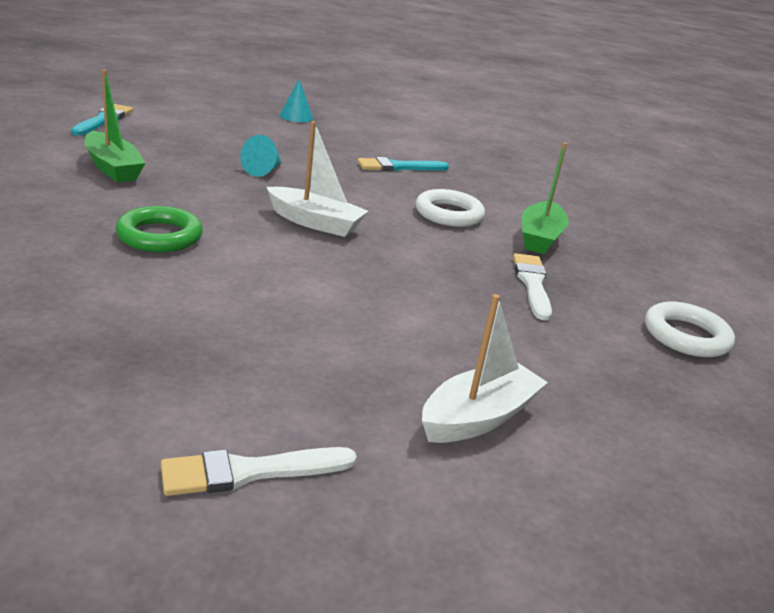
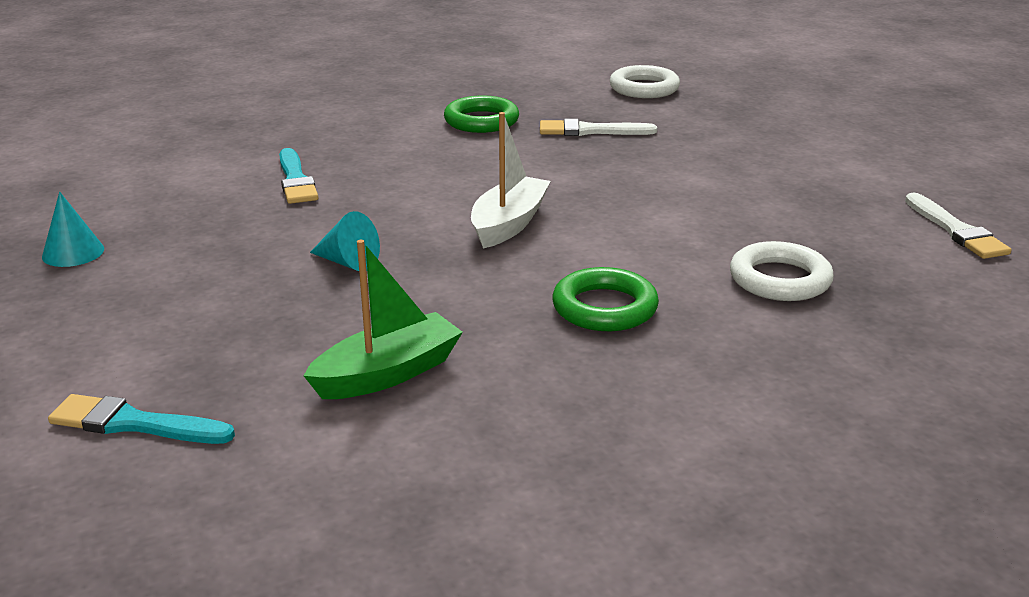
camera: 85 degrees left, 0 degrees up
white ring [416,189,485,227] -> white ring moved to [730,241,834,301]
white boat [422,294,548,443] -> none
green boat [522,142,569,254] -> green ring [444,95,519,133]

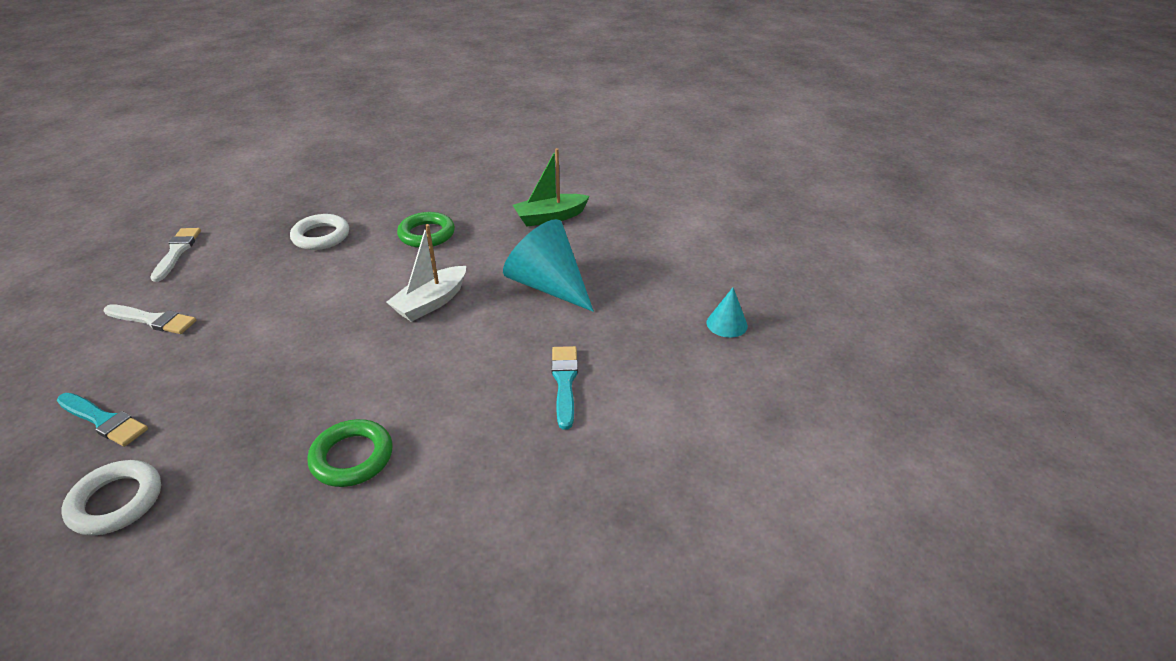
camera: 165 degrees left, 10 degrees up
turquoise brush [48,394,235,444] -> turquoise brush moved to [57,393,148,447]
turquoise cone [310,211,380,271] -> turquoise cone [503,219,594,312], size x2.03
white brush [540,119,657,136] -> white brush moved to [104,304,196,334]

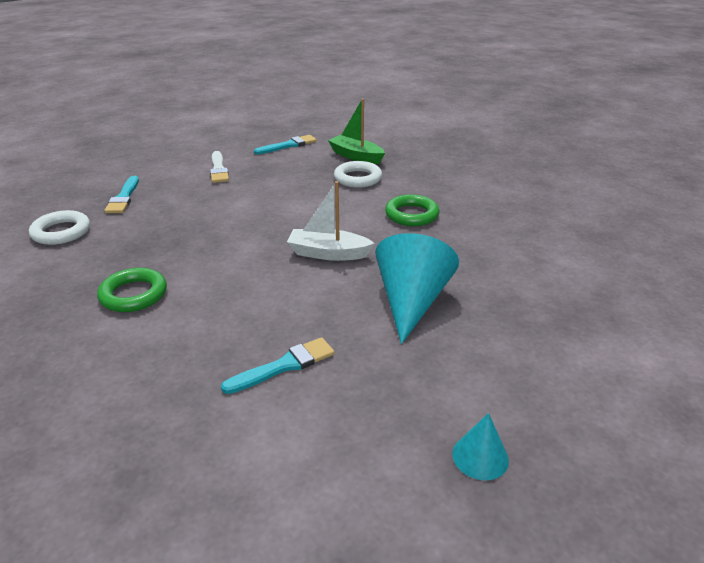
camera: 60 degrees right, 5 degrees down
white brush [150,228,201,282] -> turquoise brush [254,135,317,154]
green boat [513,148,590,226] -> green boat moved to [328,99,385,164]

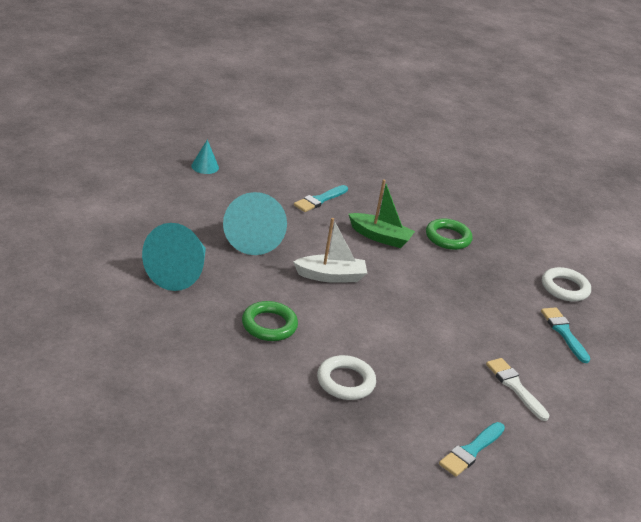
camera: 160 degrees right, 0 degrees up
green boat [328,99,385,164] -> green boat moved to [349,179,415,248]
none -> turquoise cone [142,223,206,291]

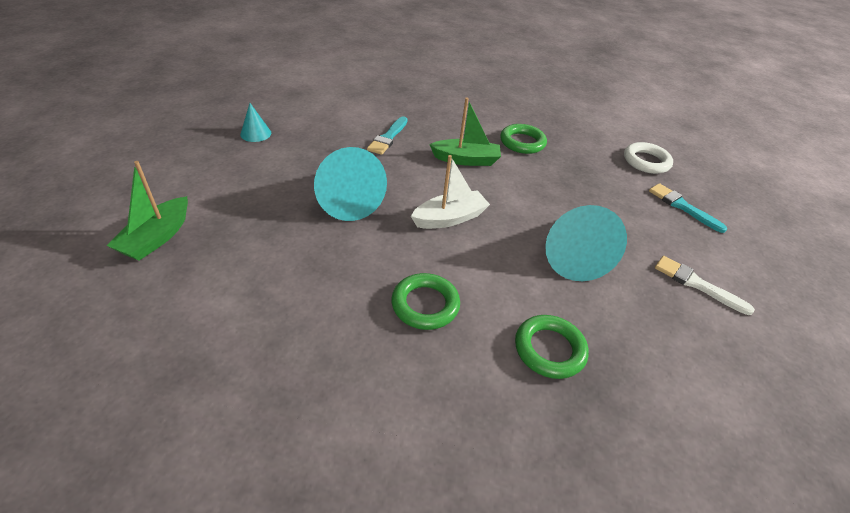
camera: 20 degrees left, 10 degrees up
turquoise cone [142,223,206,291] -> turquoise cone moved to [545,205,627,281]
white ring [317,355,376,400] -> green ring [515,315,589,379]
turquoise brush [439,422,505,477] -> none
none -> green boat [106,161,188,261]

